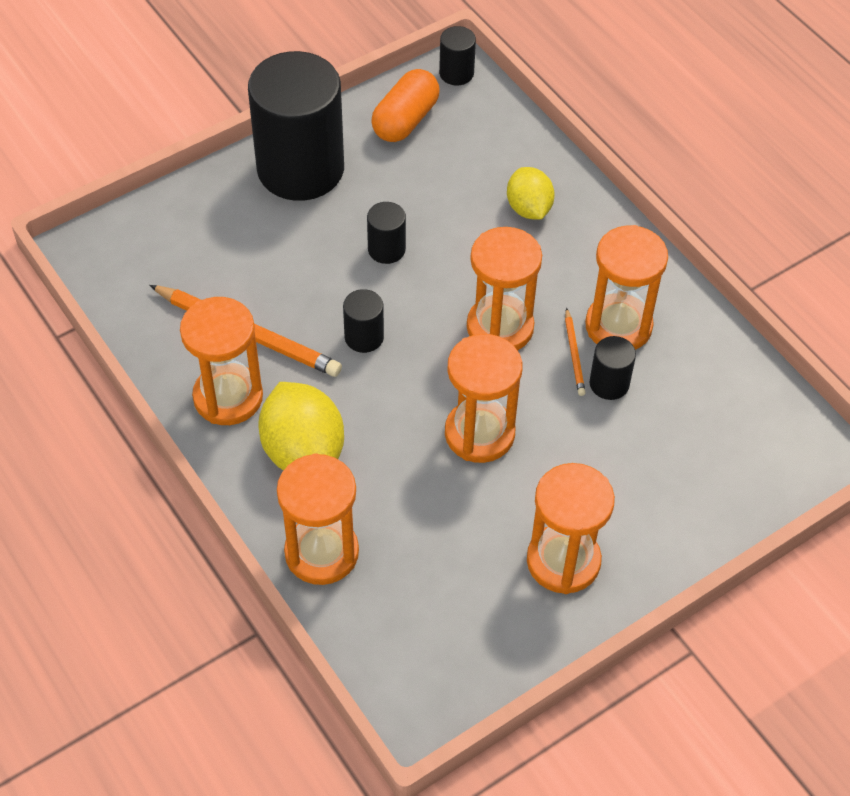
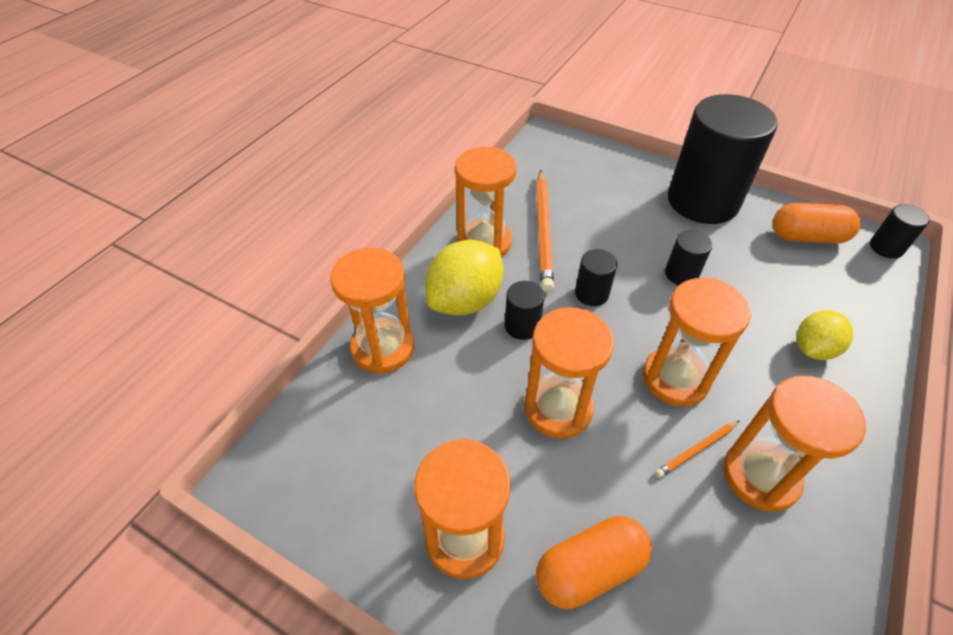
camera: 65 degrees right, 5 degrees down
black cylinder [590,336,636,400] -> black cylinder moved to [505,281,544,340]
none -> orange capsule [536,516,652,609]

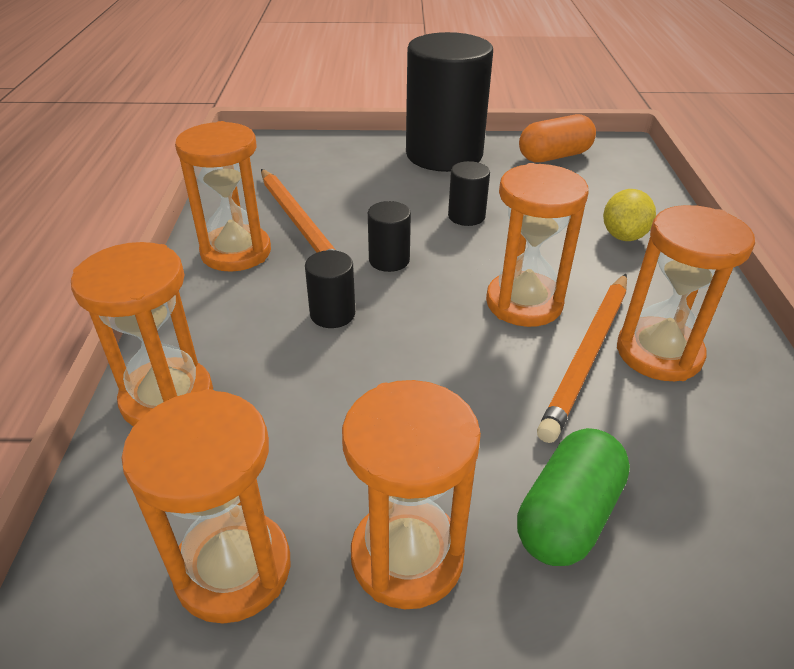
camera: 30 degrees left, 10 degrees down
yellow lemon [426,240,503,315] -> none
orange hourglass [524,307,614,439] -> orange hourglass moved to [121,389,291,624]
orange capsule [536,516,652,609] -> green capsule [517,428,630,566]
orange pencil [655,420,740,478] -> orange pencil [537,274,627,443], size x2.08
black cylinder [870,204,929,259] -> none

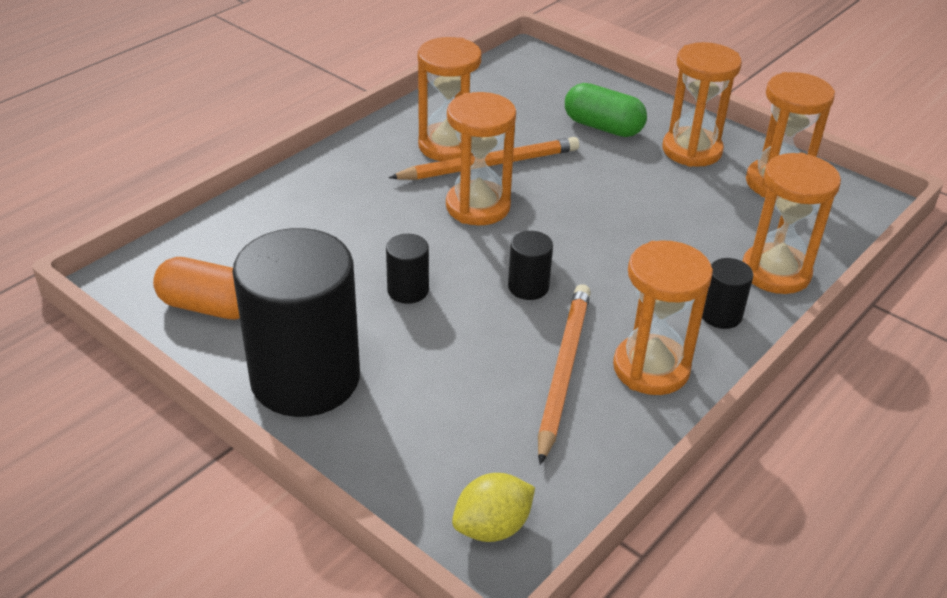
camera: 140 degrees left, 0 degrees up
black cylinder [305,250,355,328] -> black cylinder moved to [702,258,753,329]
green capsule [517,428,630,566] -> green capsule turned 45 degrees clockwise [565,83,647,137]
yellow lemon [603,189,656,241] -> yellow lemon moved to [452,473,535,542]

